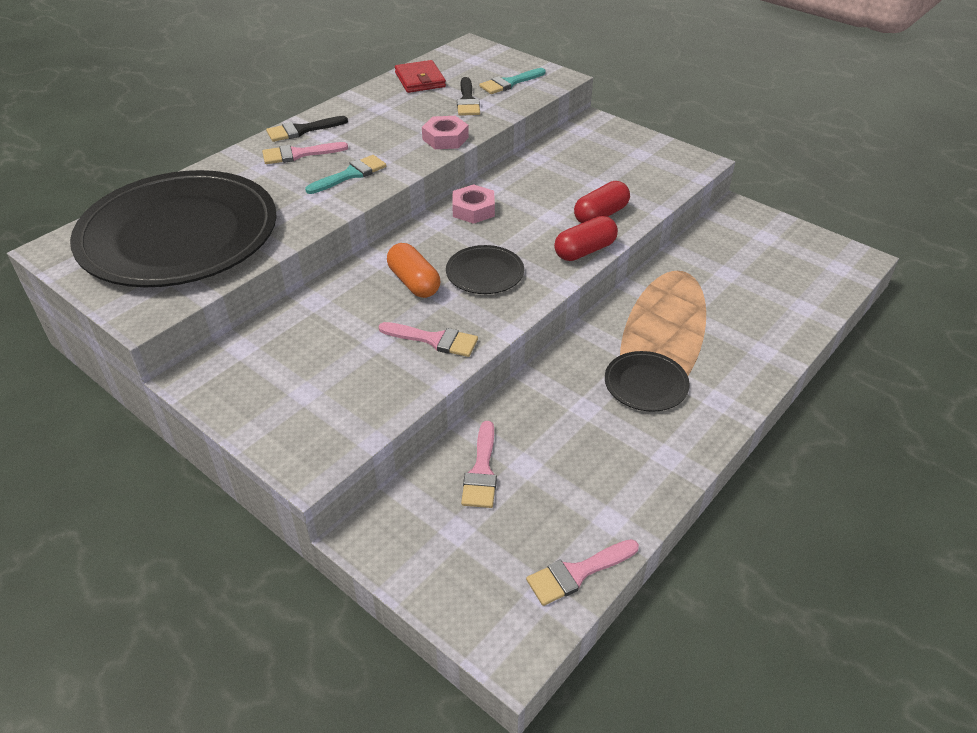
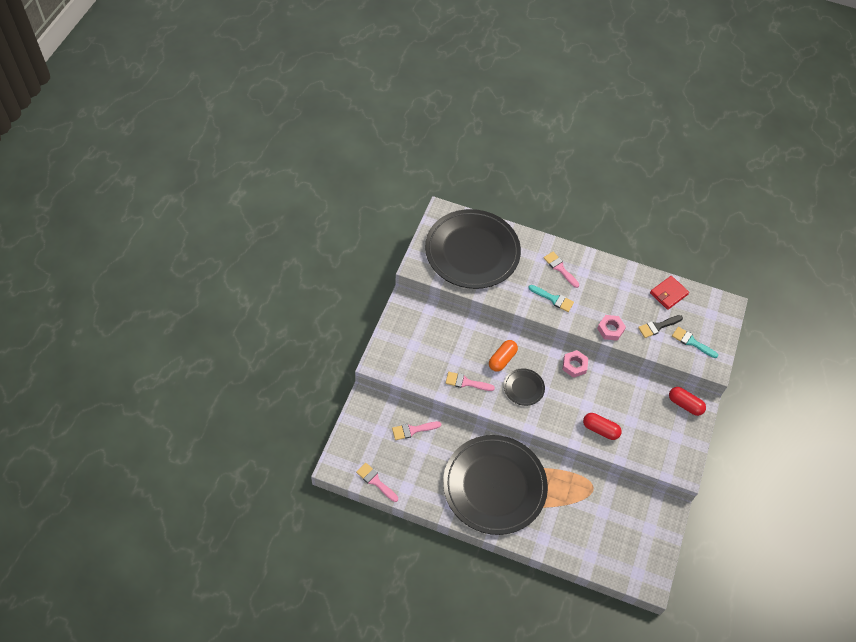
camera: 65 degrees right, 15 degrees up
black brush [266,116,348,142] -> none
pink brush [379,322,478,357] -> pink brush turned 105 degrees clockwise [445,372,495,391]
red capsule [554,216,618,261] -> red capsule moved to [669,387,706,416]
black plate [605,351,690,412] -> black plate [443,435,548,535], size x2.44

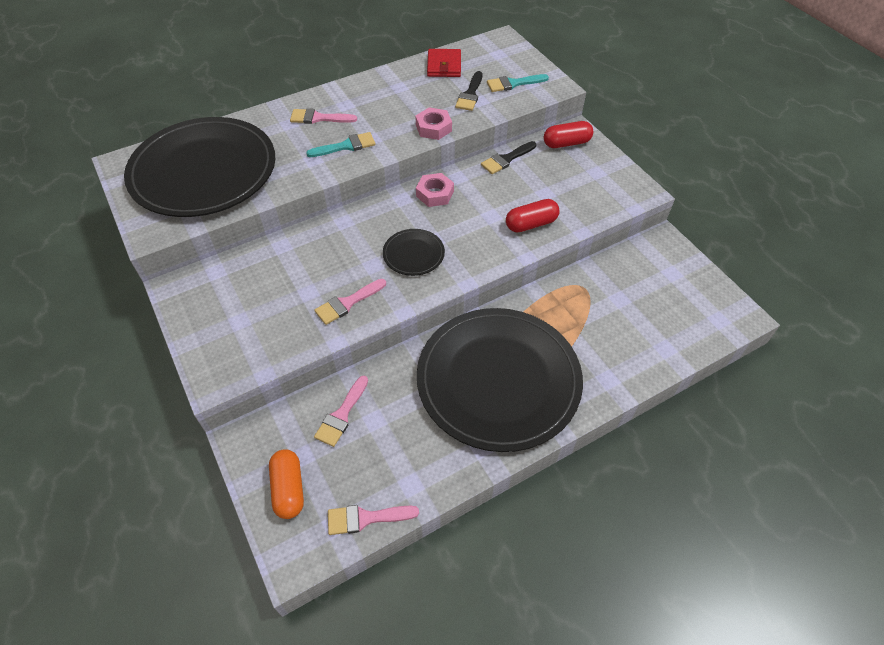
camera: 45 degrees left, 5 degrees down
orange capsule [489,340,518,372] -> orange capsule moved to [269,449,304,519]
none -> black brush [481,141,536,174]

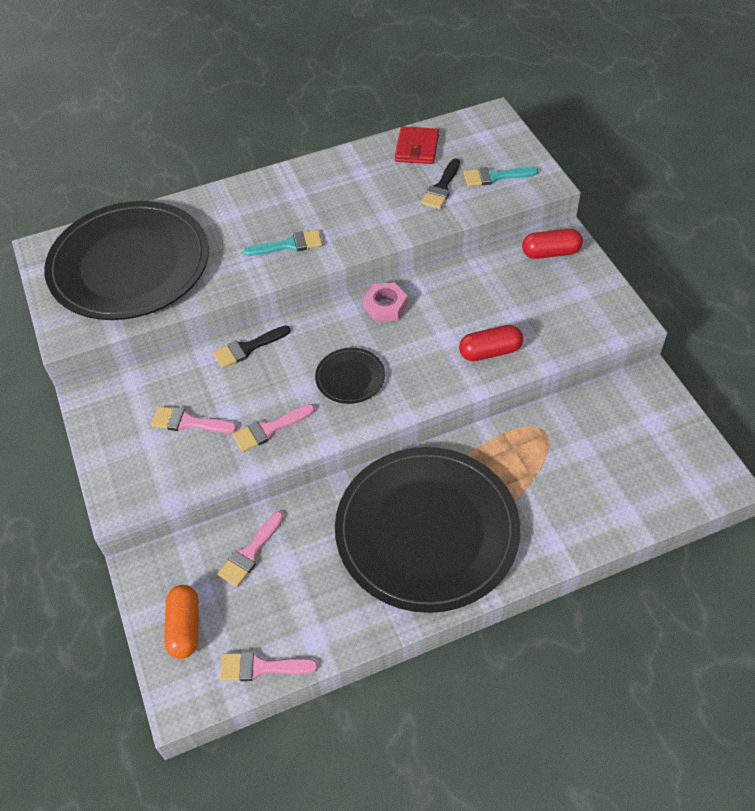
camera: 10 degrees right, 0 degrees up
pink brush [290,108,357,124] -> pink brush moved to [151,406,237,433]
pink nut [415,107,452,140] -> none
black brush [481,141,536,174] -> black brush moved to [213,325,291,368]

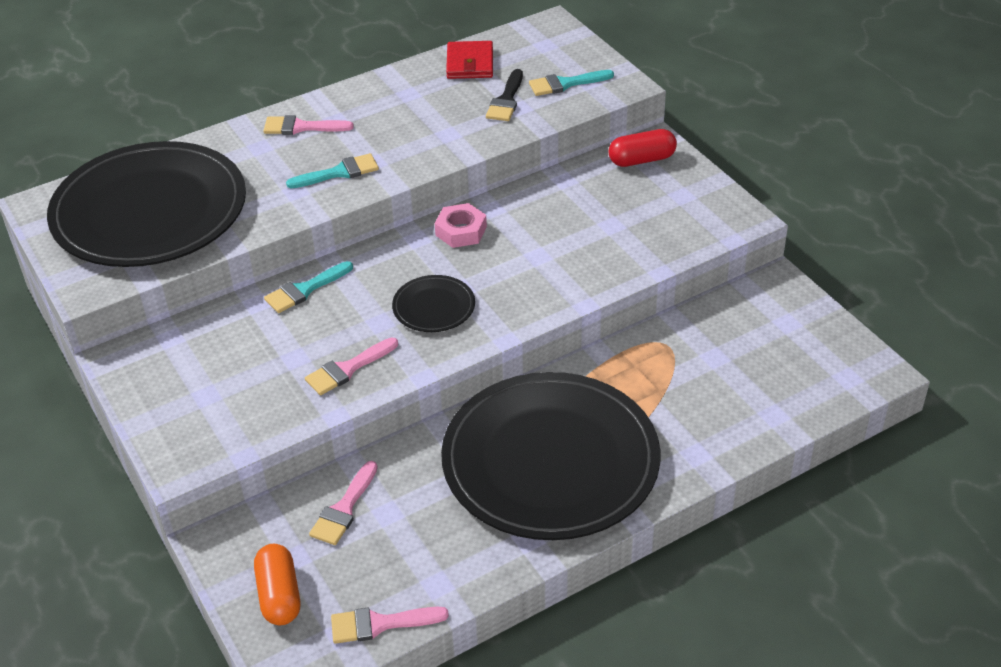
camera: 10 degrees left, 10 degrees down
pink brush [151,406,237,433] -> pink brush moved to [264,115,354,135]
black brush [213,325,291,368] -> turquoise brush [264,261,353,313]
red capsule [459,325,523,361] -> none

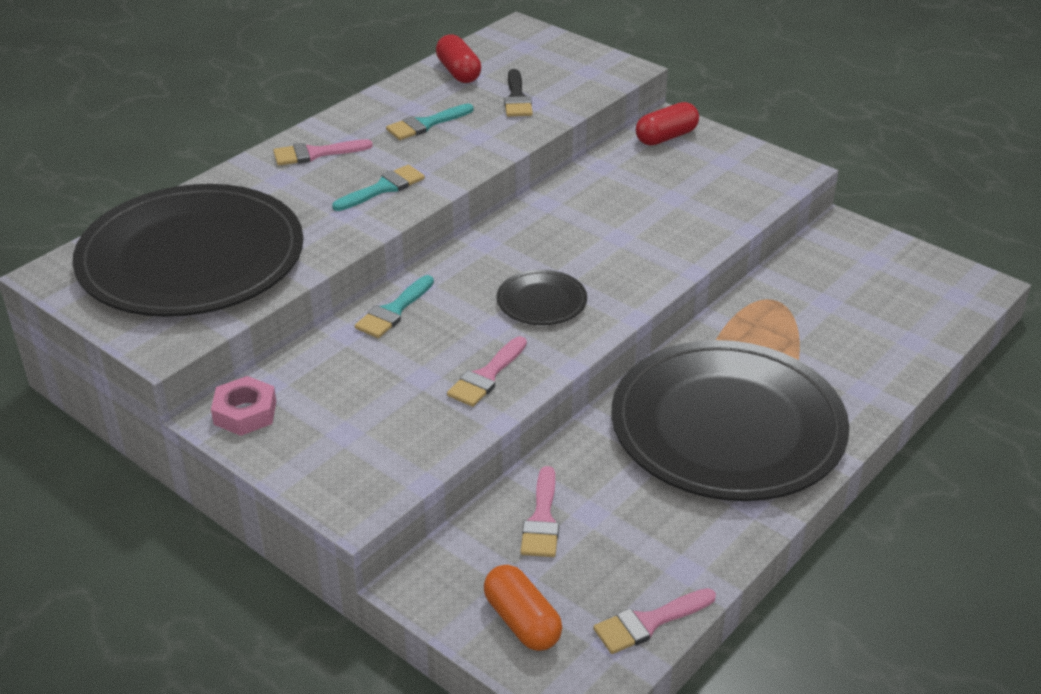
camera: 20 degrees left, 5 degrees down
pink nut [435,203,487,248] -> pink nut moved to [211,376,276,436]
red wallet [446,41,493,79] -> red capsule [436,34,481,83]
turquoise brush [529,70,614,96] -> turquoise brush moved to [386,104,474,140]

